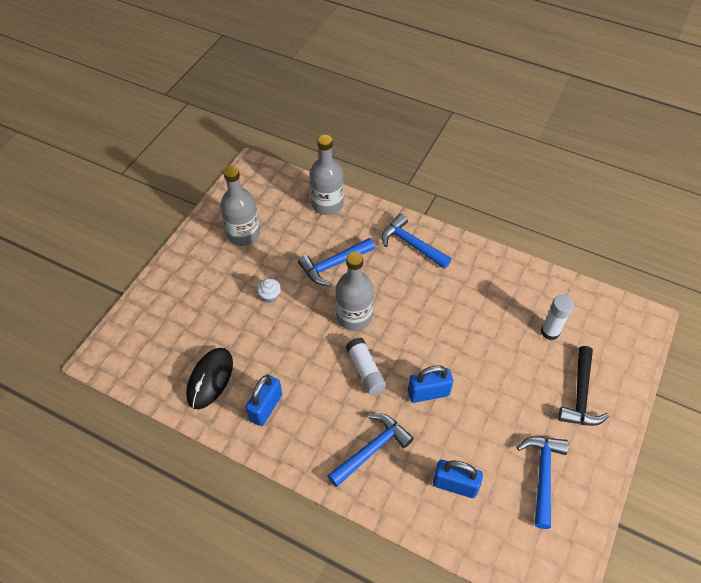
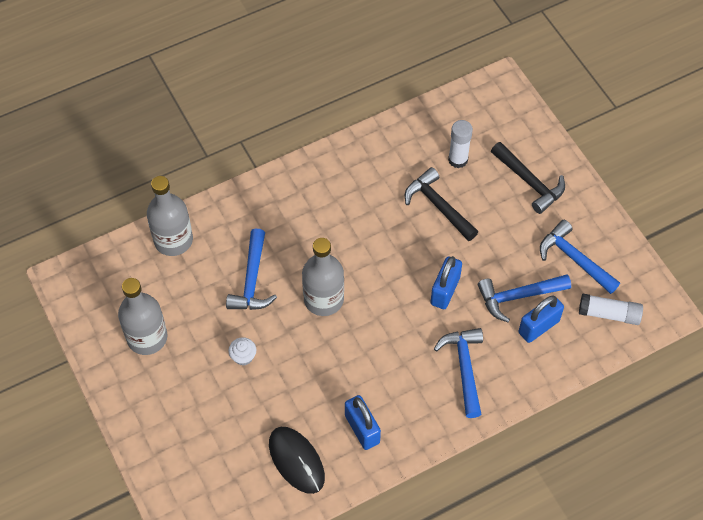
camera: 55 degrees left, 5 degrees up
white glue stick [346,338,387,395] -> white glue stick moved to [579,294,643,325]
blue hammer [382,213,452,269] -> blue hammer moved to [478,274,571,323]
none -> black hammer [405,167,478,241]

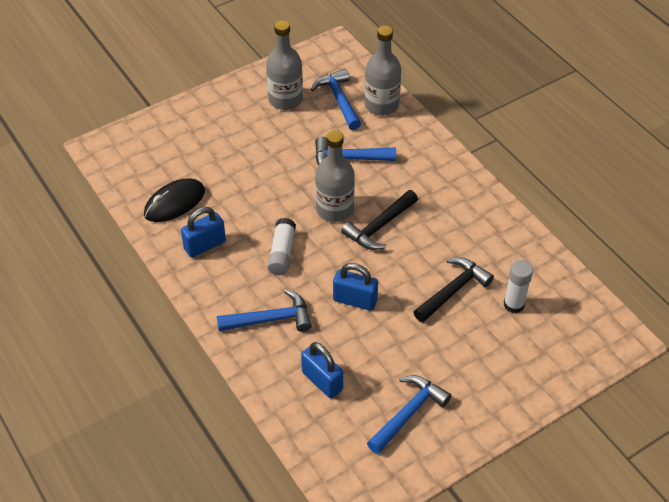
camera: 85 degrees right, 10 degrees down
white cupcake [229,337,256,366] -> none
blue hammer [478,274,571,323] -> blue hammer moved to [311,69,361,130]
black hammer [491,142,565,214] -> black hammer moved to [341,190,418,250]
white glue stick [579,294,643,325] -> white glue stick moved to [267,218,296,275]

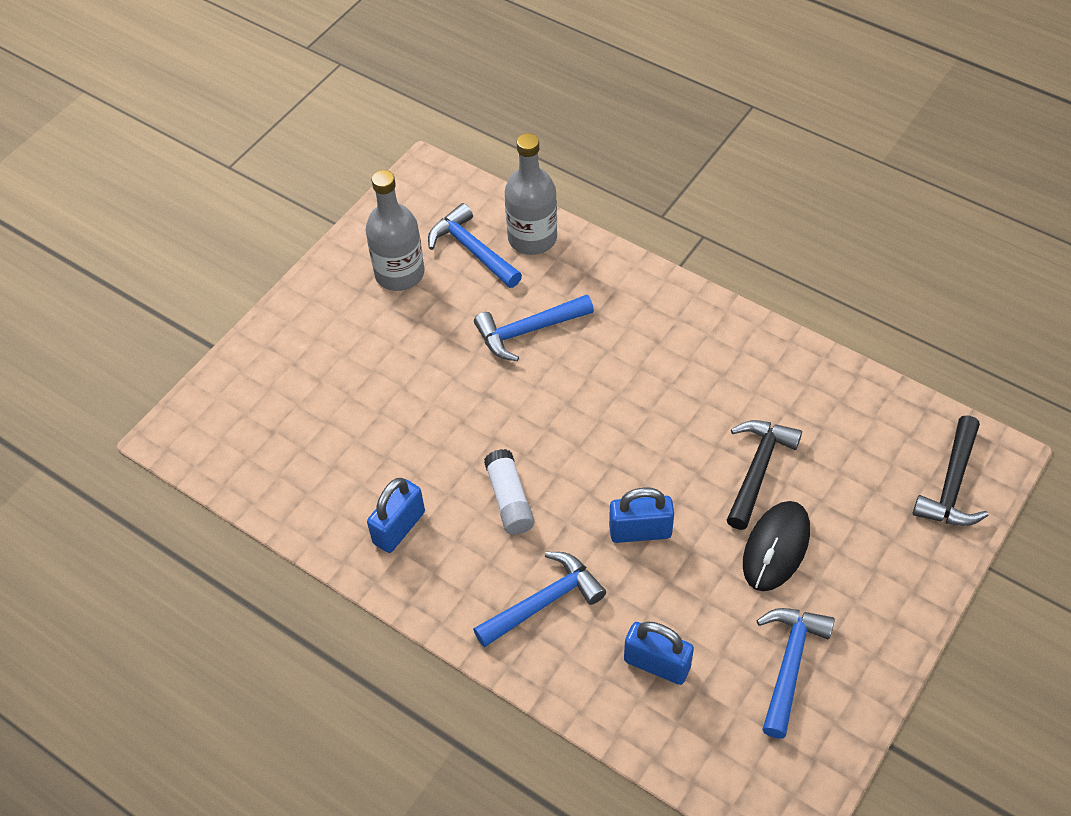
camera: 20 degrees left, 5 degrees up
black mouse [144,178,205,222] -> black mouse moved to [743,501,810,591]
grey bottle [315,130,355,222] -> none
black hammer [341,190,418,250] -> black hammer moved to [913,415,988,526]
white glue stick [504,260,533,313] -> none

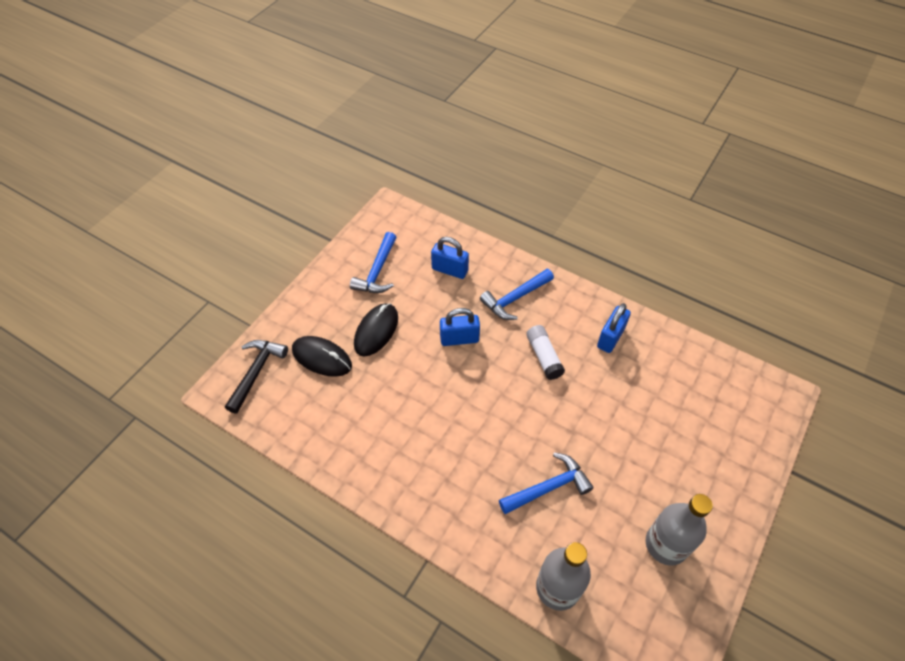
camera: 175 degrees right, 0 degrees up
blue hammer [428,203,522,288] -> none
black hammer [727,420,802,530] -> none
none -> black mouse [292,336,352,377]

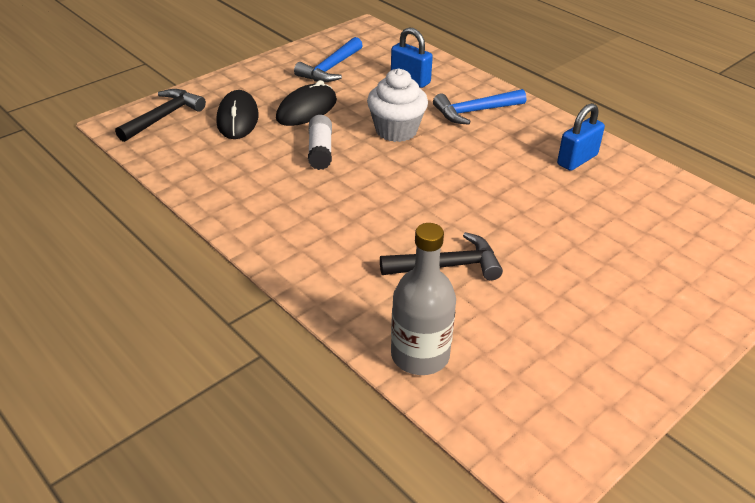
camera: 15 degrees right, 15 degrees down
black mouse [292,336,352,377] -> black mouse turned 45 degrees clockwise [216,90,259,139]
blue padlock [440,308,480,346] -> white cupcake [367,68,428,142]
blue hammer [499,452,594,514] -> black hammer [380,232,503,280]
white glue stick [526,325,565,380] -> white glue stick moved to [308,115,332,170]
grey bottle [646,494,713,565] -> none

